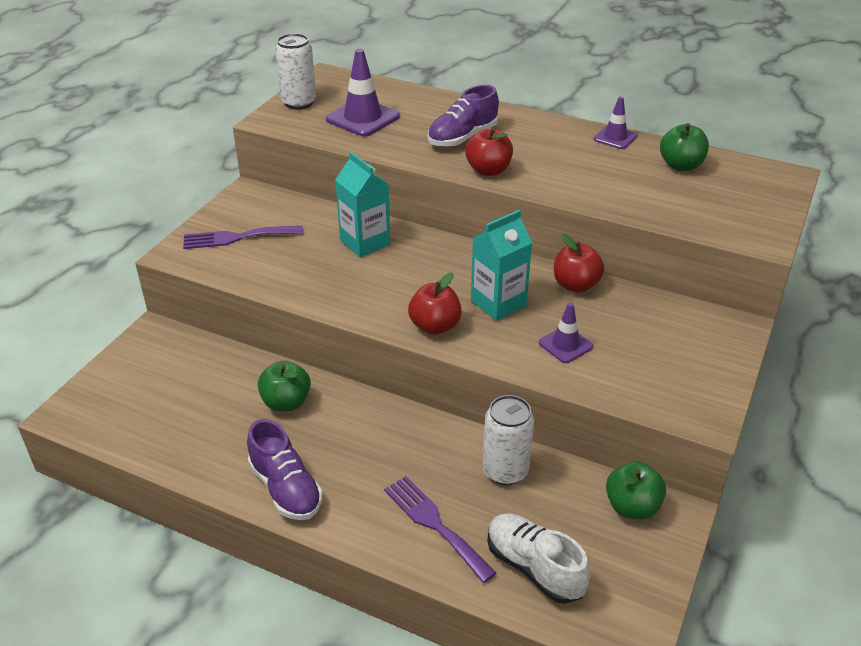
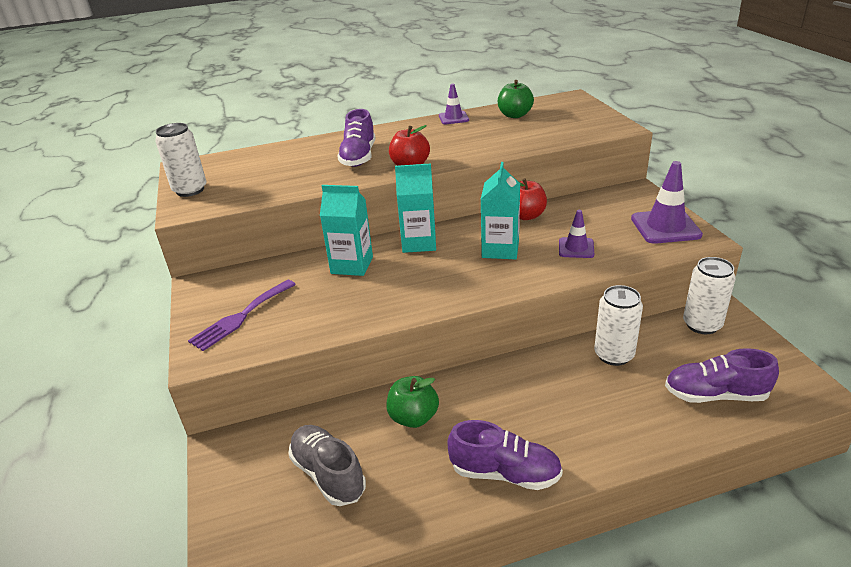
camera: 40 degrees left, 5 degrees down
purple traffic cone [326,49,400,136] -> purple traffic cone moved to [631,161,703,244]
purple fork [384,476,496,583] -> none
red apple [408,272,462,335] -> none
white shoe [487,513,590,604] -> purple shoe [665,348,779,403]
green apple [606,462,666,519] -> white can [683,257,736,334]
none -> grey shoe [288,425,366,506]
none -> turquoise carton [395,163,436,253]

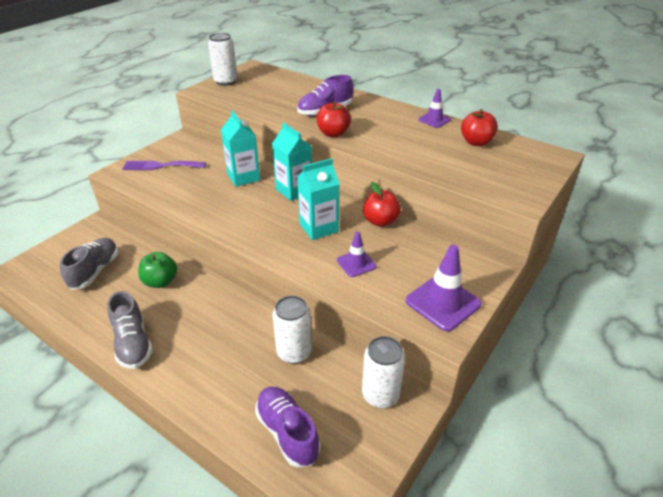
camera: 50 degrees right, 5 degrees up
purple shoe [447,420,563,490] -> grey shoe [107,291,153,369]
green apple [498,80,534,118] -> red apple [461,109,498,146]

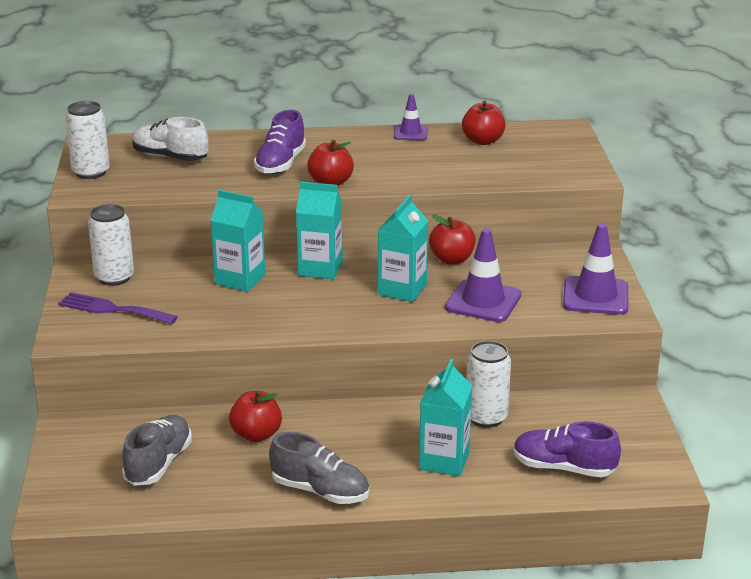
camera: 40 degrees left, 10 degrees down
grey shoe [60,238,118,290] -> grey shoe turned 45 degrees clockwise [122,415,192,486]
purple fork [122,161,206,170] -> purple fork turned 60 degrees clockwise [58,292,178,324]
green apple [138,252,177,288] -> red apple [229,390,282,442]
purple traffic cone [337,231,377,277] -> purple traffic cone [445,228,521,322], size x1.69
white can [362,336,405,408] -> white can moved to [88,204,134,286]
none -> white shoe [132,117,209,161]
none -> turquoise carton [419,359,472,476]

